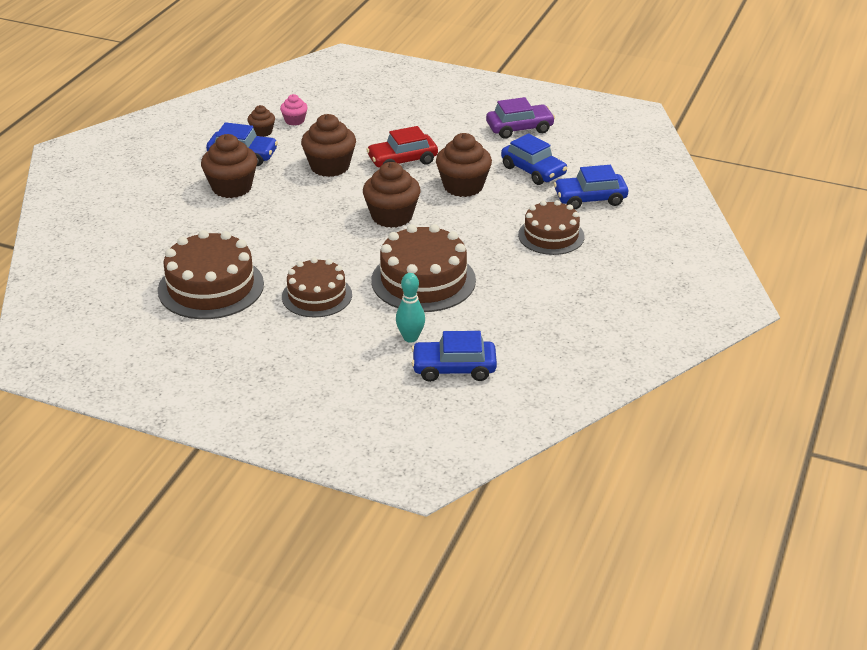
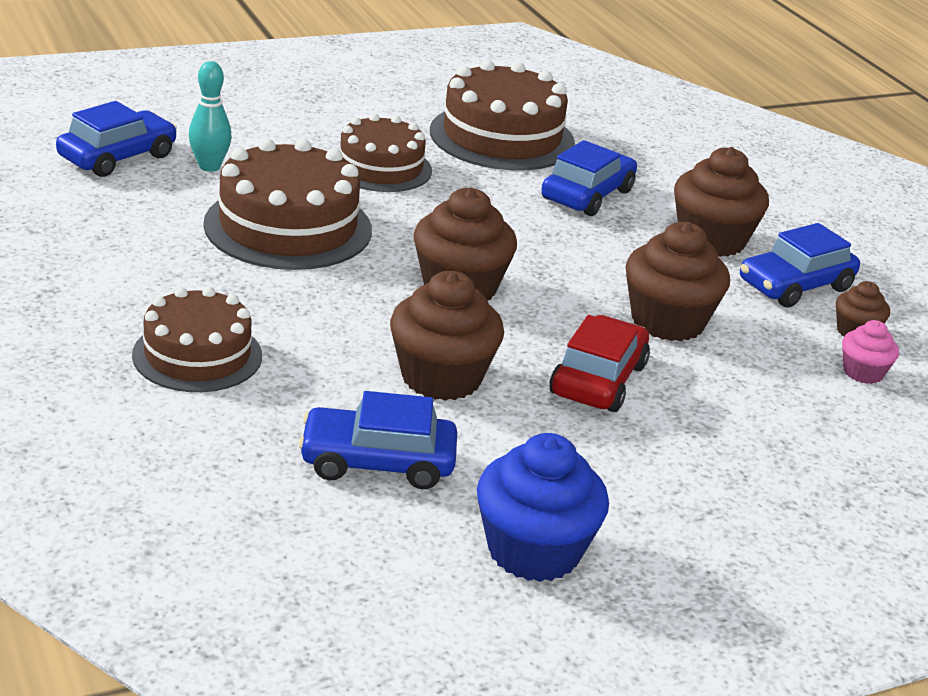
camera: 130 degrees right, 5 degrees down
purple car [486,97,555,139] -> blue cupcake [477,433,609,582]
blue car [554,165,628,209] -> blue car moved to [542,140,637,216]

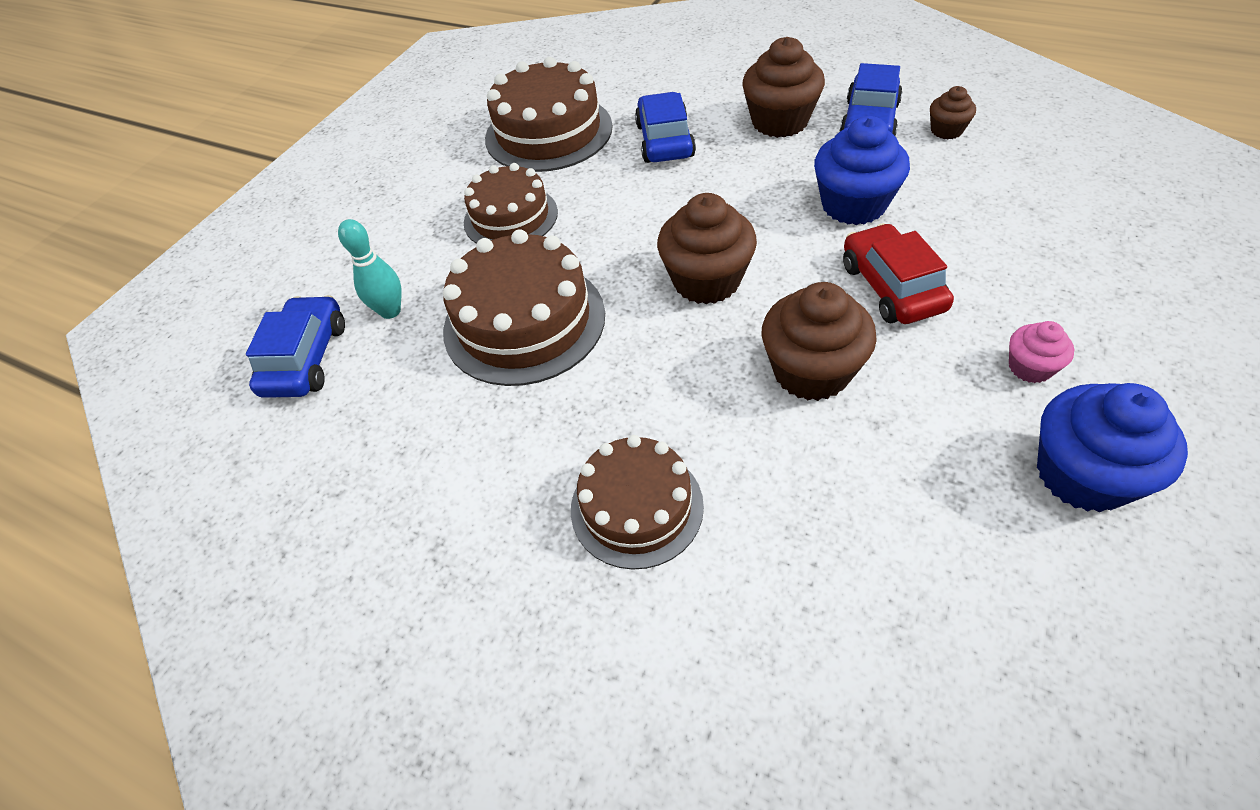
camera: 30 degrees left, 20 degrees up
blue car [298,391,457,489] -> none
brown cupcake [626,222,730,341] -> blue cupcake [814,116,910,225]
pink cupcake [842,320,899,384] -> pink cupcake moved to [1009,321,1074,383]

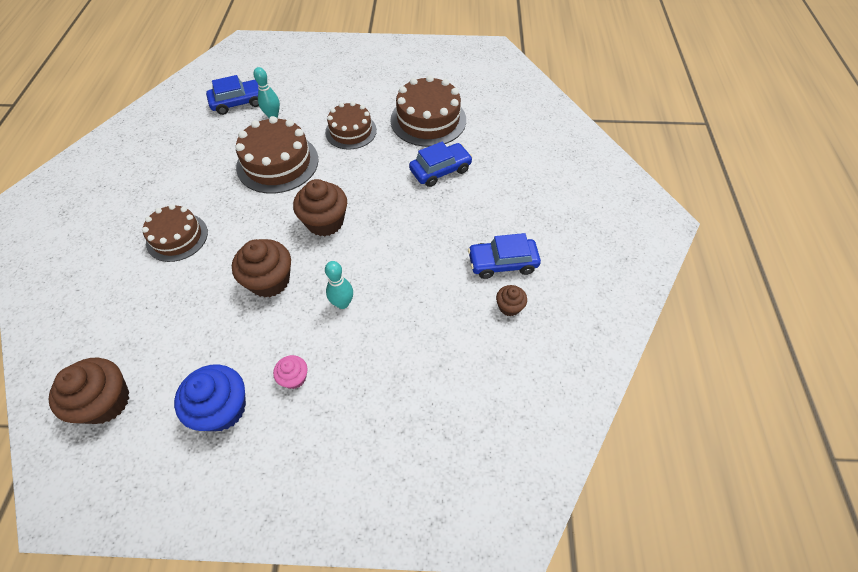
camera: 60 degrees right, 5 degrees up
brown cupcake [742,37,825,138] -> brown cupcake moved to [48,358,130,424]
blue cupcake [814,116,910,225] -> none
red car [843,223,954,324] -> turquoise bowling pin [325,261,353,309]

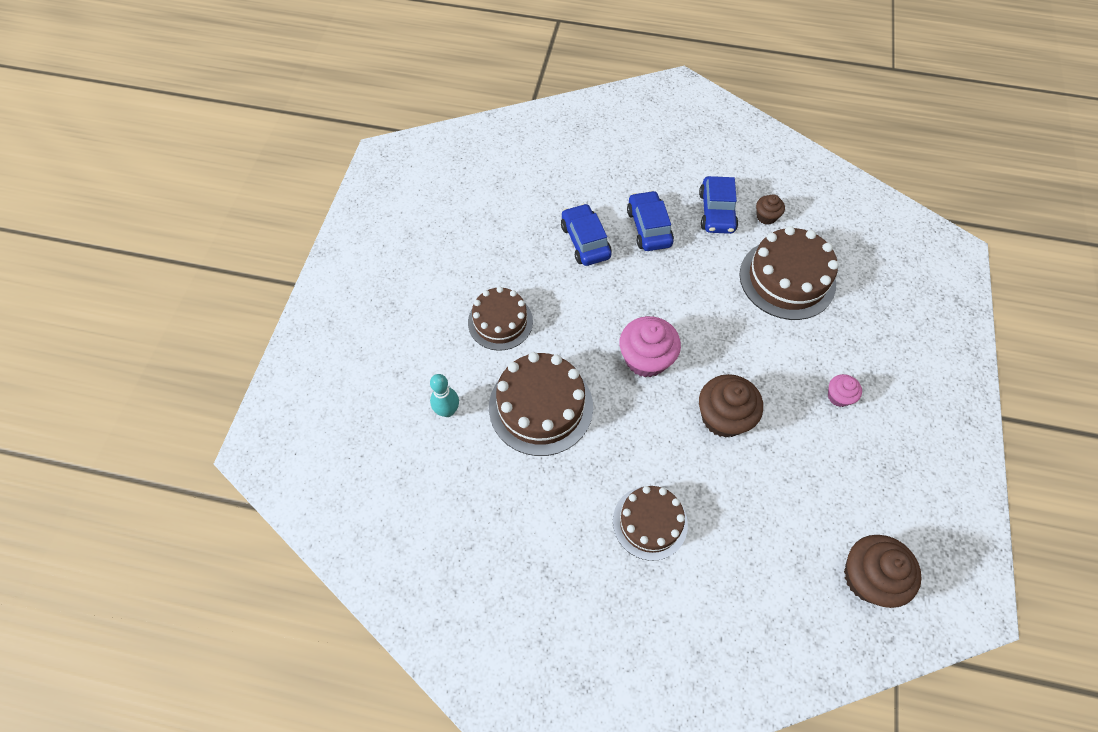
camera: 80 degrees left, 5 degrees up
blue cupcake [174,364,246,431] -> none
blue car [206,75,259,115] -> blue car moved to [627,190,674,251]
brown cupcake [293,179,347,236] -> pink cupcake [619,316,681,377]
turquoise bowling pin [325,261,353,309] -> none
brown cake [390,75,466,147] -> brown cake moved to [740,226,839,320]

